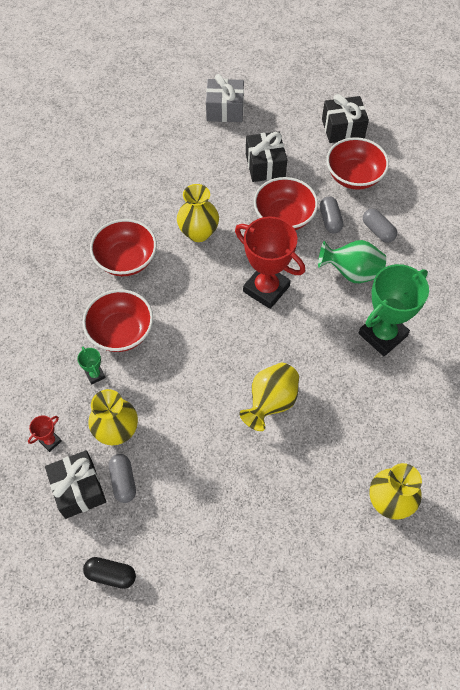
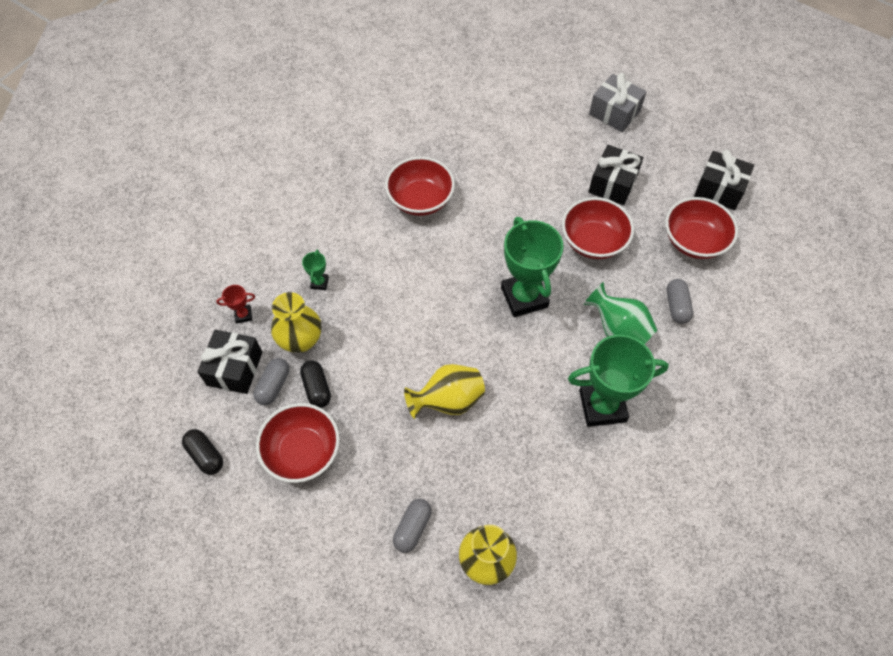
camera: 35 degrees right, 0 degrees up
red bowl [82,289,153,352] -> red bowl moved to [256,403,340,483]
yellow vase [177,184,219,242] -> none
red trophy [235,217,305,309] -> green trophy [501,217,563,317]
grey capsule [320,196,343,234] -> grey capsule moved to [393,499,432,553]
none -> black capsule [300,361,331,408]

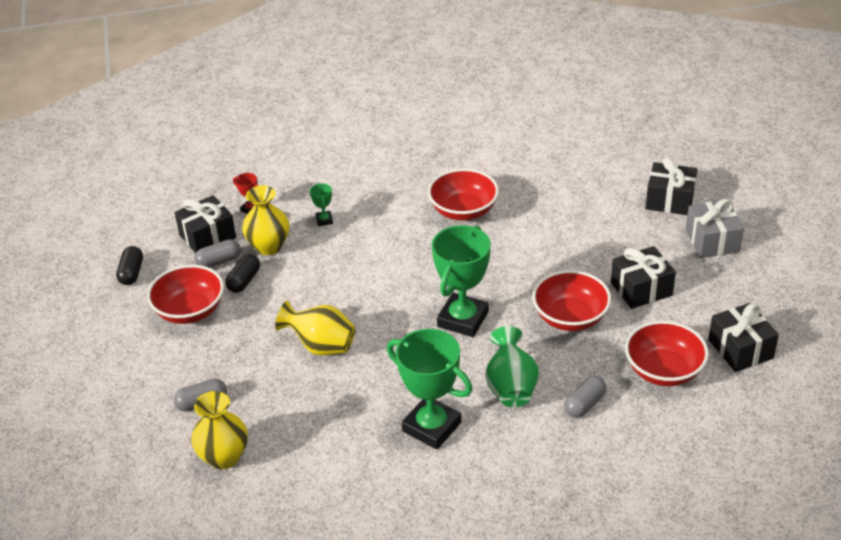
camera: 45 degrees right, 20 degrees down
green trophy [302,250,329,290] -> green trophy turned 60 degrees counterclockwise [310,183,333,226]
none -> black gift [646,157,697,215]

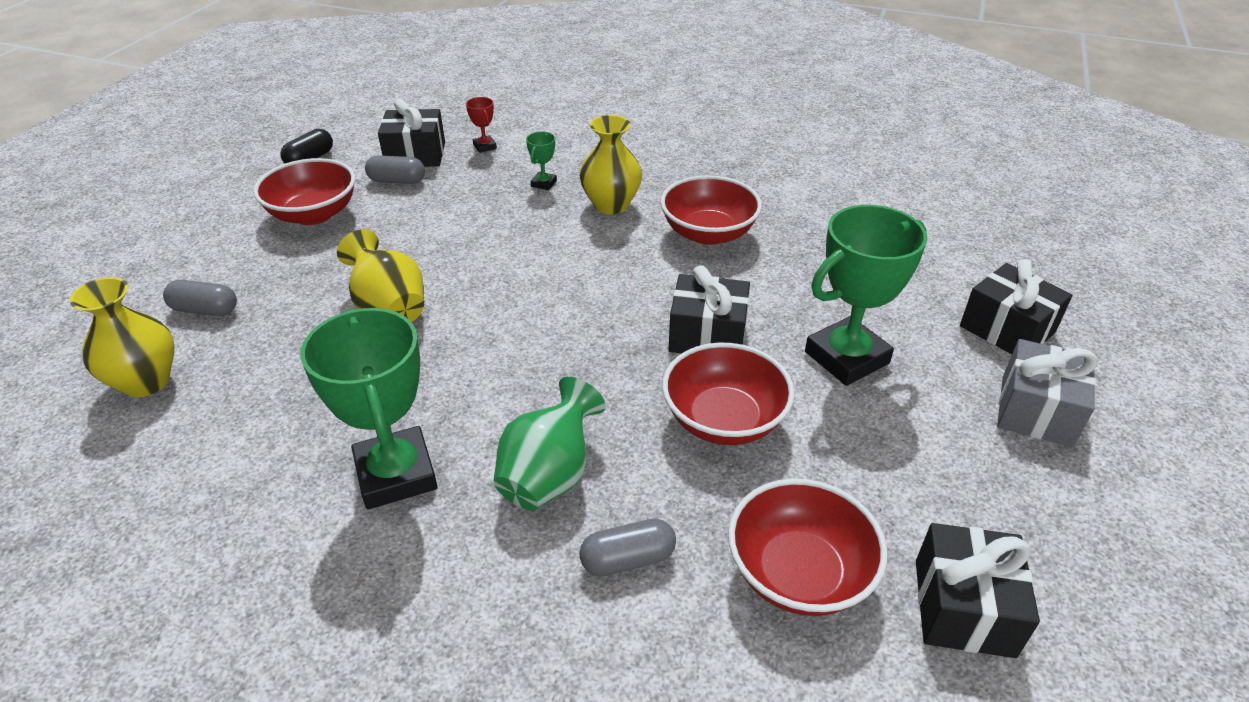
camera: 30 degrees right, 0 degrees up
black capsule [225,254,260,293] -> none
yellow vase [242,185,289,255] -> yellow vase moved to [580,115,642,214]
green trophy [432,225,491,337] -> green trophy moved to [805,205,928,386]
black gift [611,246,676,309] -> black gift moved to [668,265,750,353]

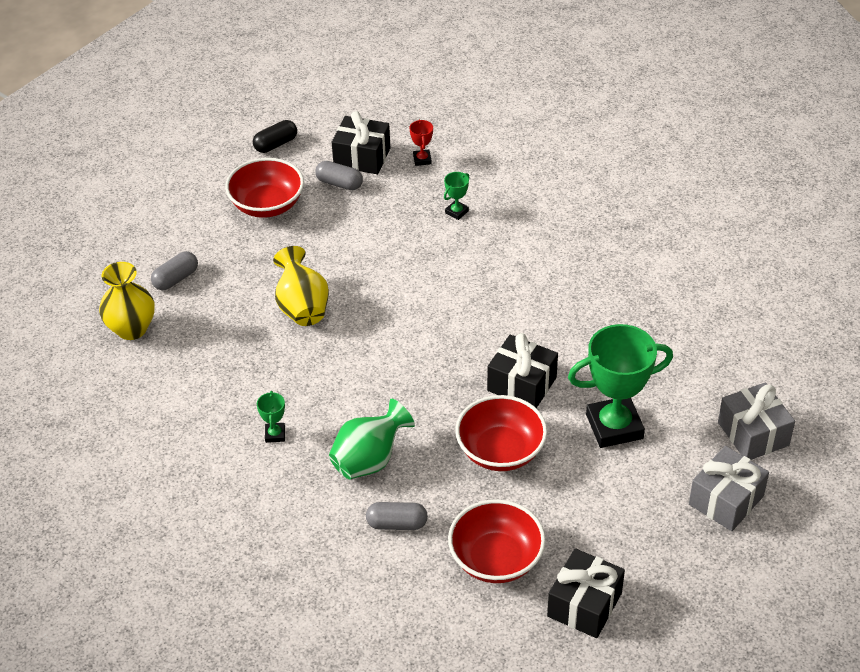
camera: 20 degrees right, 5 degrees up
grey capsule [163,280,237,316] -> grey capsule turned 75 degrees counterclockwise [151,251,198,290]
green trophy [300,308,438,510] -> green trophy [257,391,285,443], size x0.43
yellow vase [580,115,642,214] -> none
red bowl [660,175,762,245] -> none
black gift [960,259,1073,354] -> grey gift [718,382,795,460]

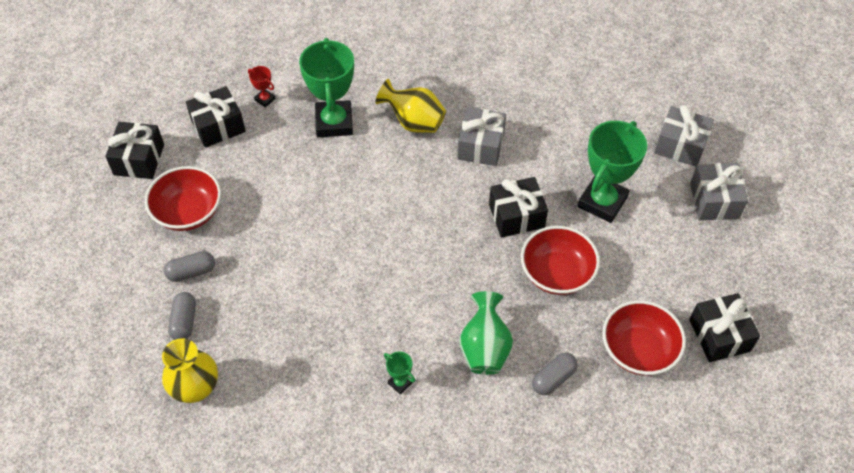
camera: 45 degrees left, 10 degrees up
black capsule [253,120,297,153] -> black gift [105,122,164,179]
yellow vase [273,246,329,326] -> yellow vase moved to [375,79,446,133]
grey capsule [315,161,363,190] -> grey capsule moved to [164,251,215,282]
green trophy [444,172,469,220] -> green trophy [299,38,354,137], size x2.35
none -> grey gift [457,107,506,166]

